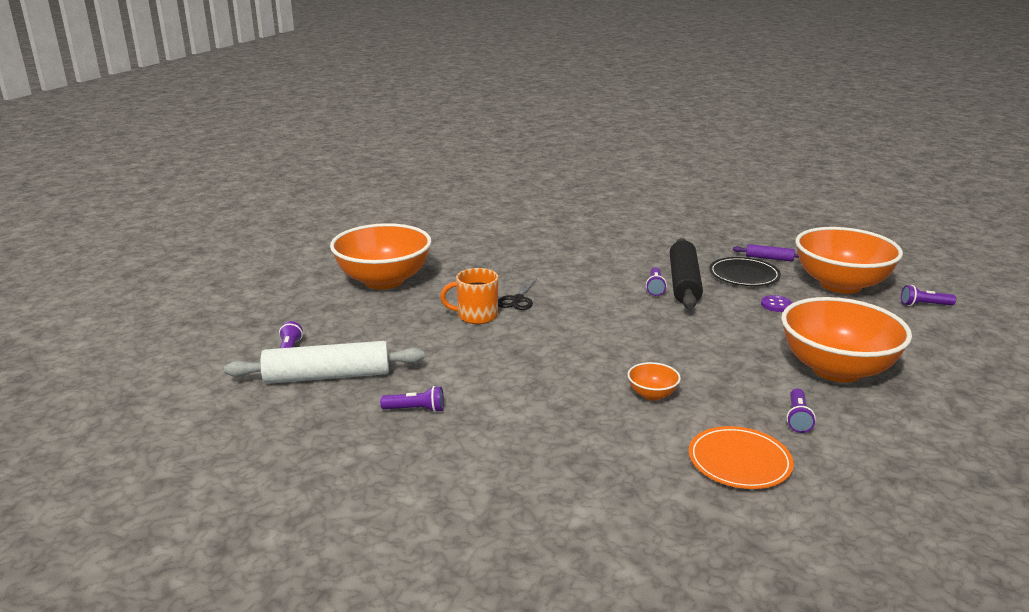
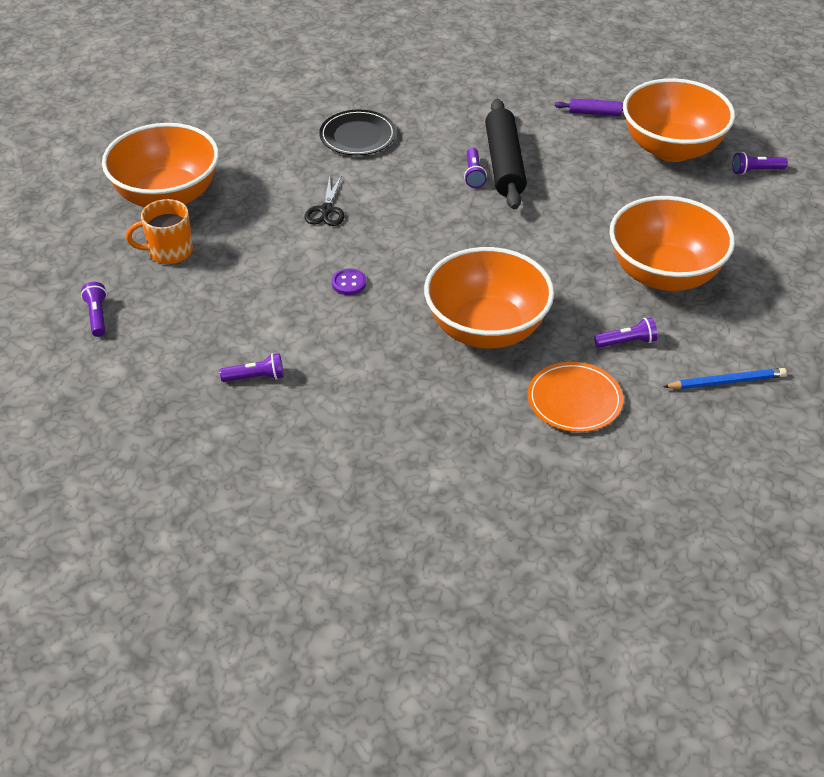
camera: 10 degrees left, 20 degrees up
white rolling pin [224,341,424,384] -> none
orange mug [440,268,499,324] -> orange mug moved to [126,199,193,264]
orange bowl [627,362,681,401] -> orange bowl [424,247,554,349], size x2.42
black plate [709,257,781,286] -> black plate moved to [319,109,396,155]
purple button [761,295,792,312] -> purple button moved to [331,268,366,295]
purple flashlight [787,388,816,433] -> purple flashlight turned 105 degrees counterclockwise [594,317,657,348]
none -> blue pencil [663,368,787,389]

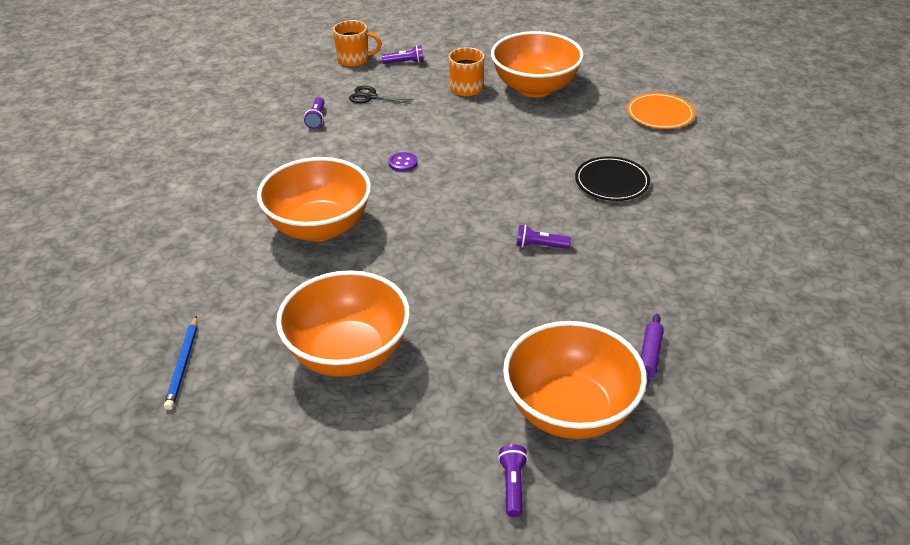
camera: 100 degrees right, 5 degrees down
black scissors [304,175,344,226] -> black scissors moved to [349,86,414,104]
black rolling pin [485,99,527,210] -> none
orange plate [528,362,623,432] -> orange plate moved to [627,93,695,129]
purple flashlight [594,317,657,348] -> none
none -> orange mug [333,20,382,67]

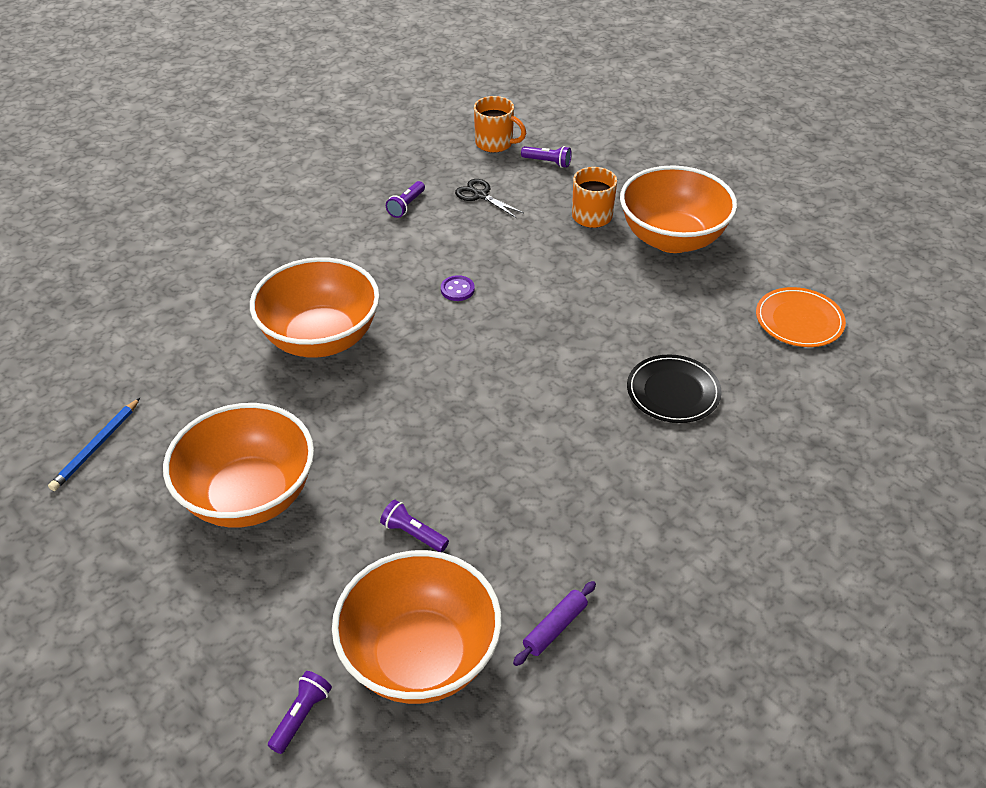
camera: 25 degrees right, 5 degrees up
purple flashlight [516,225,571,249] -> purple flashlight moved to [380,500,449,552]

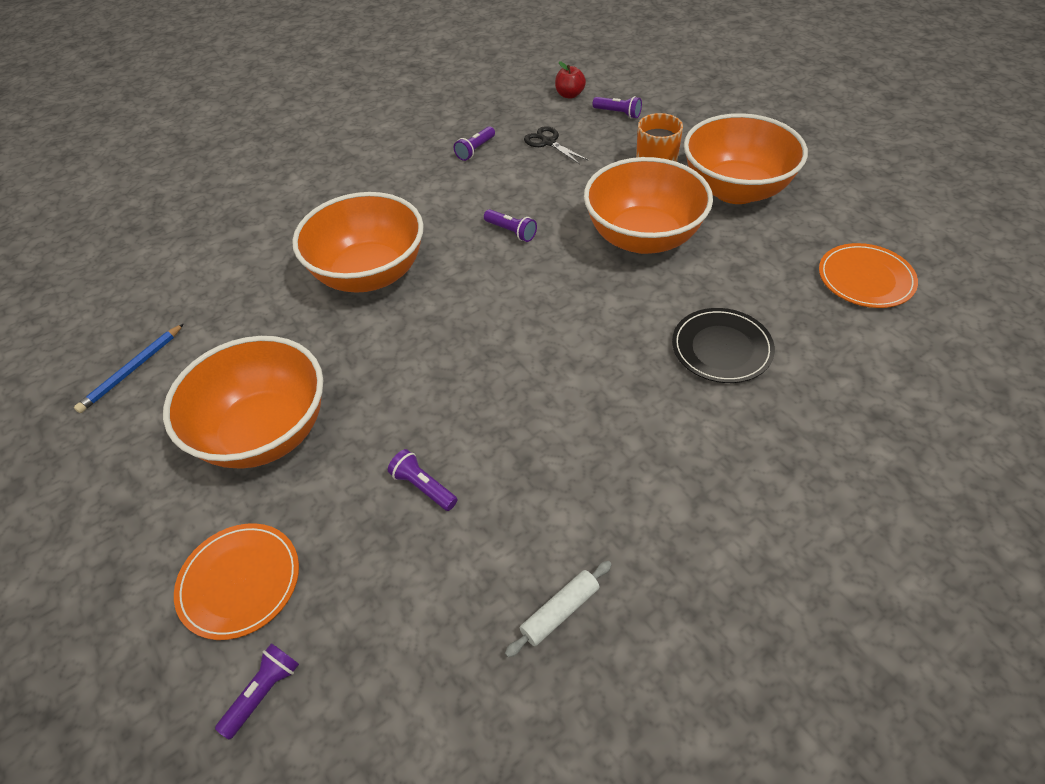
camera: 10 degrees right, 5 degrees up
orange bowl [332,550,502,704] -> orange bowl moved to [584,157,713,254]
purple button [441,275,475,301] -> purple flashlight [484,209,537,242]
orange mug [474,96,526,153] -> red apple [555,61,586,99]
purple rolling pin [513,581,596,666] -> white rolling pin [505,561,612,657]
none -> orange plate [174,523,299,640]

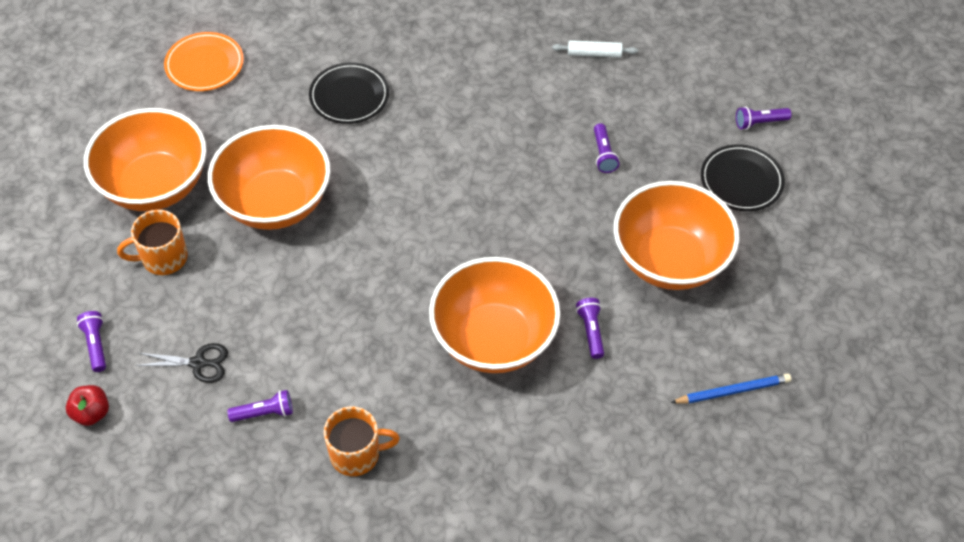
camera: 140 degrees left, 5 degrees up
orange plate [174,523,299,640] -> black plate [701,144,785,211]
purple flashlight [484,209,537,242] -> purple flashlight moved to [576,298,604,359]
black scissors [524,126,588,164] -> black scissors turned 90 degrees counterclockwise [135,343,228,383]
none -> orange mug [324,407,400,476]

